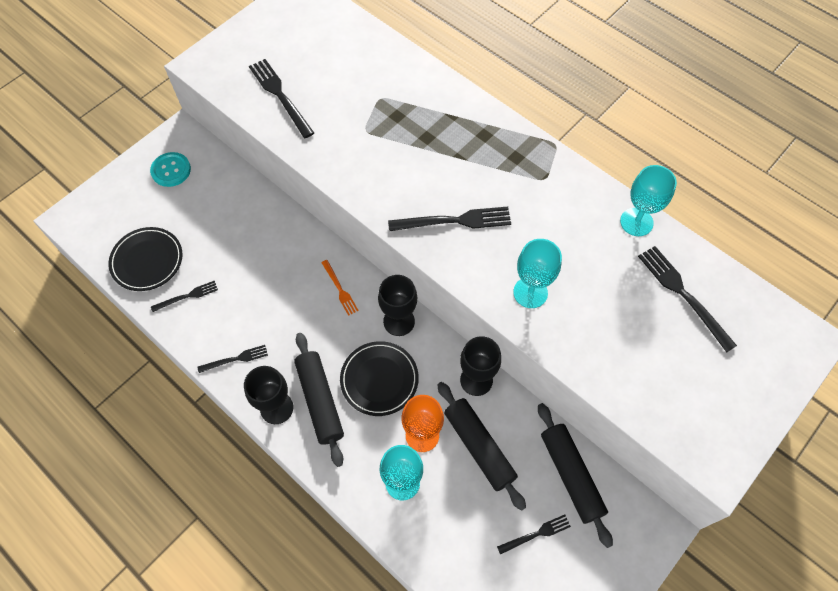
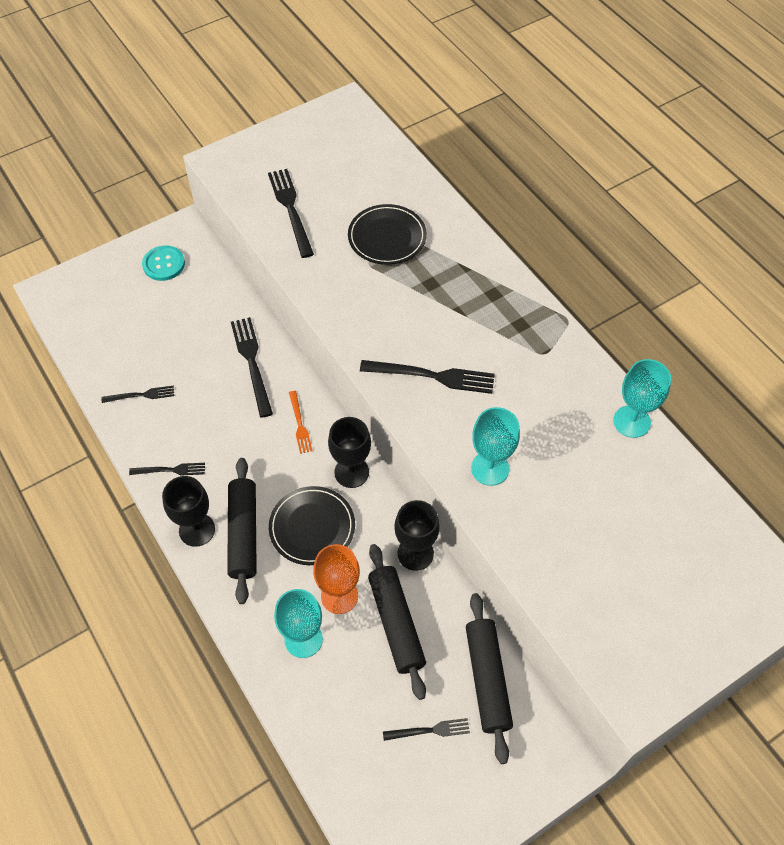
camera: 15 degrees right, 5 degrees down
black plate [108,227,183,291] -> black plate moved to [348,204,427,265]
black fork [638,246,737,352] -> black fork moved to [231,317,273,418]

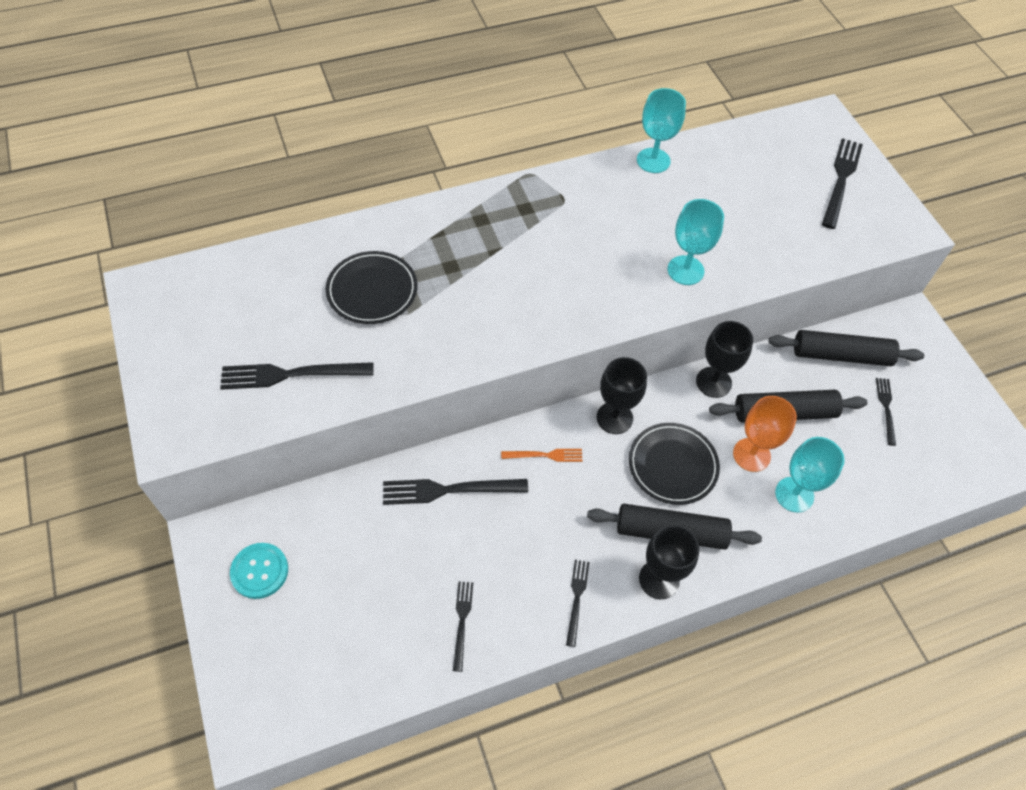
camera: 80 degrees left, 0 degrees up
black fork [360,360,495,394] -> black fork moved to [822,138,863,229]

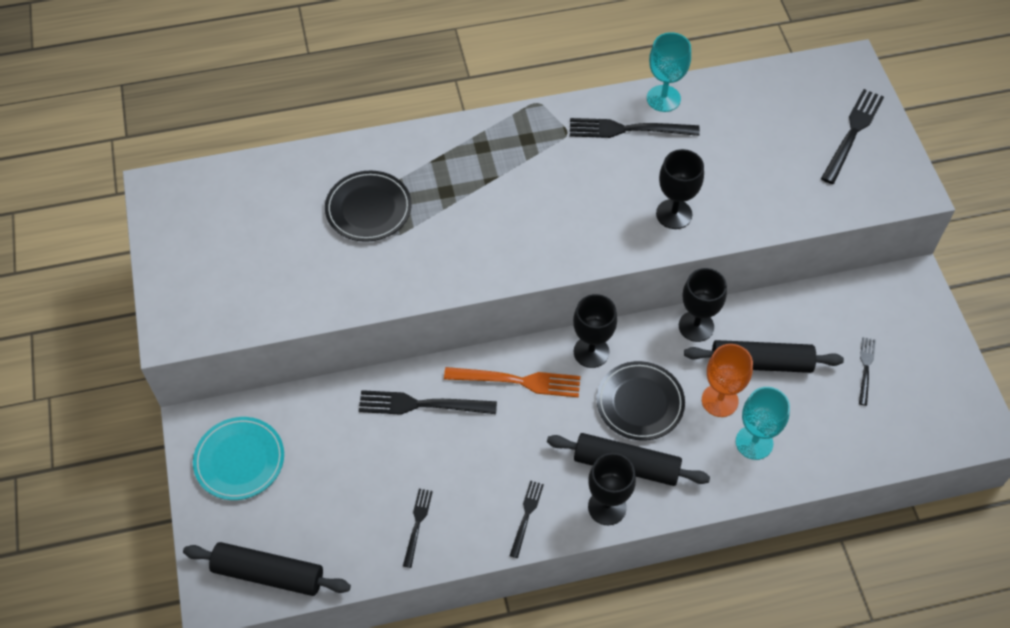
camera: 10 degrees right, 0 degrees up
black fork [220,362,374,390] -> black fork moved to [570,118,700,138]
turquoise button [230,543,288,599] -> turquoise plate [193,417,284,500]
orange fork [501,449,583,462] -> orange fork [444,367,580,398], size x1.74
turquoise goblet [668,199,724,285] -> black goblet [656,149,704,229]
black rolling pin [768,330,924,366] -> black rolling pin moved to [183,542,351,596]

